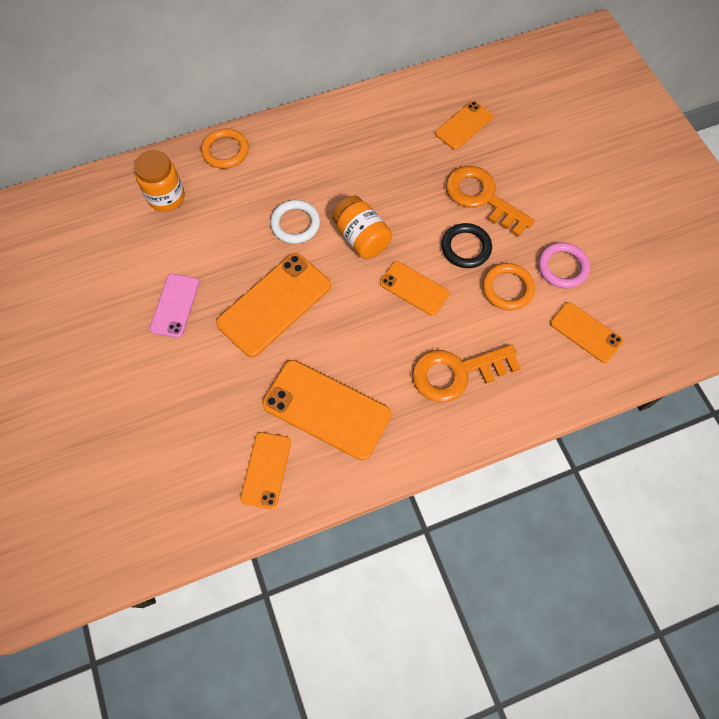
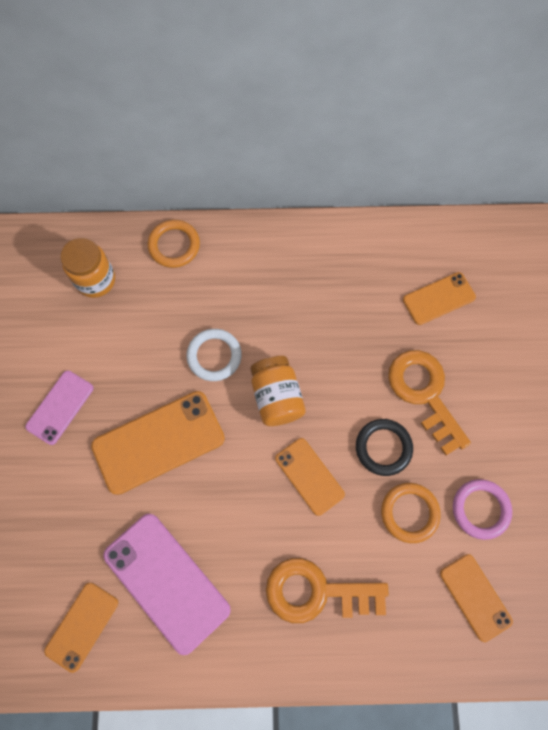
camera: 20 degrees right, 5 degrees up
orange phone [262,360,391,460] -> pink phone [103,514,231,655]

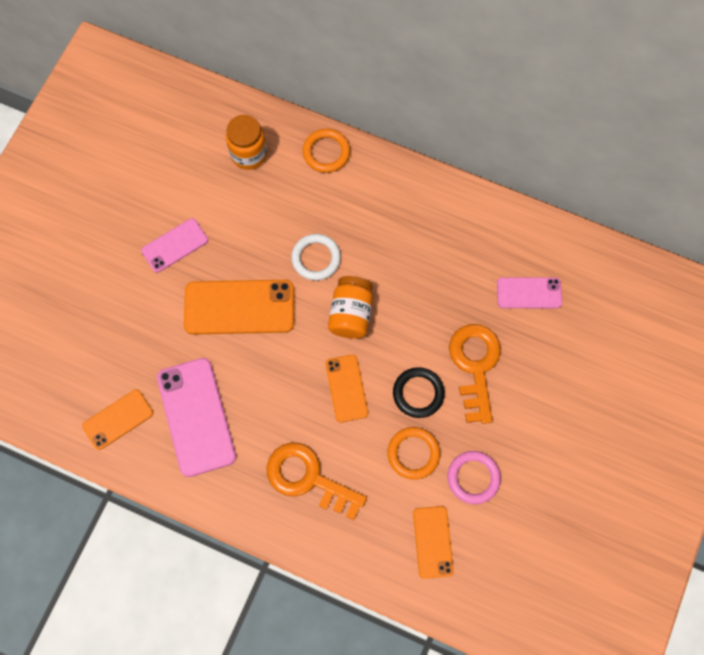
camera: 25 degrees right, 0 degrees up
orange phone [403,272,476,325] -> pink phone [497,277,562,308]

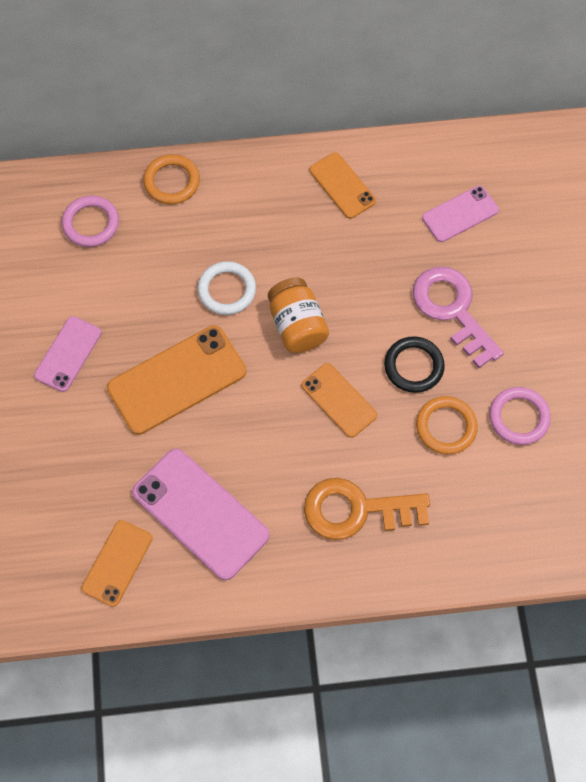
camera: 30 degrees left, 5 degrees down
orange jar [226,115,267,170] -> pink ring [62,196,119,247]
orange phone [413,506,454,579] -> orange phone moved to [310,152,376,219]
orange key [449,324,501,424] -> pink key [413,266,504,368]

